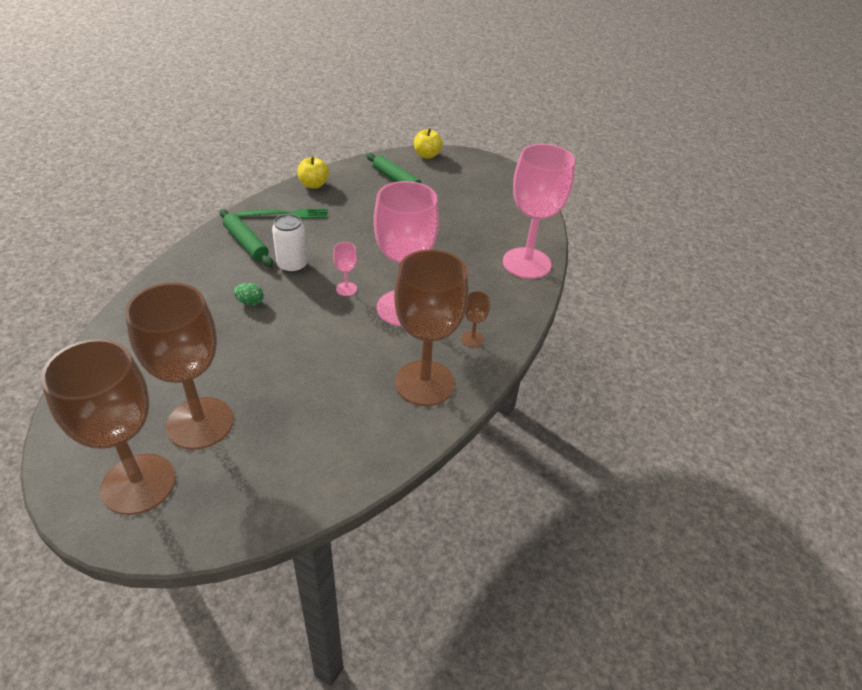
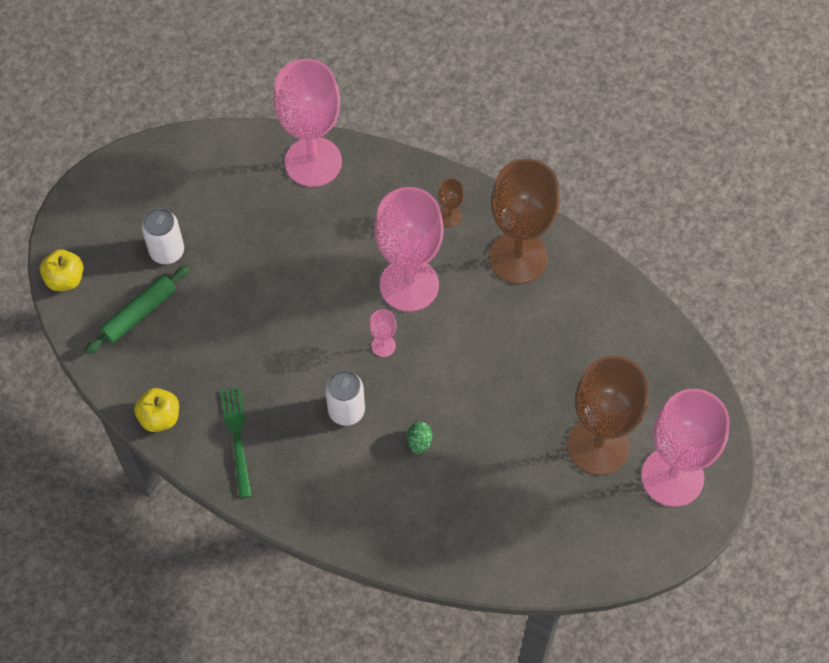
camera: 90 degrees left, 20 degrees up
brown goblet [41,339,176,515] -> pink goblet [641,389,730,507]
green rolling pin [219,209,273,267] -> none
none -> white can [142,208,184,264]

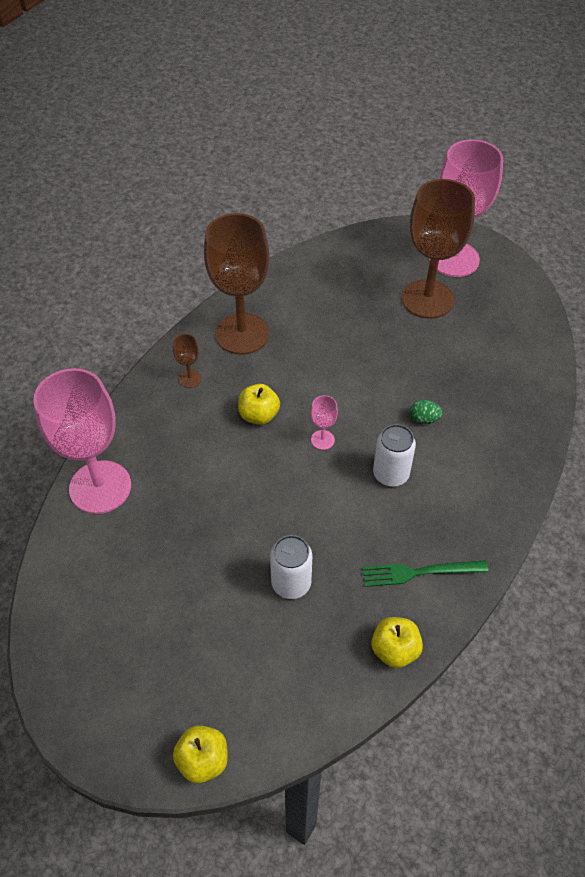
camera: 85 degrees left, 10 degrees down
green rolling pin [85,265,190,354] -> none
white can [142,208,184,264] -> white can moved to [270,535,313,599]
pink goblet [374,187,444,312] -> yellow apple [238,384,280,425]

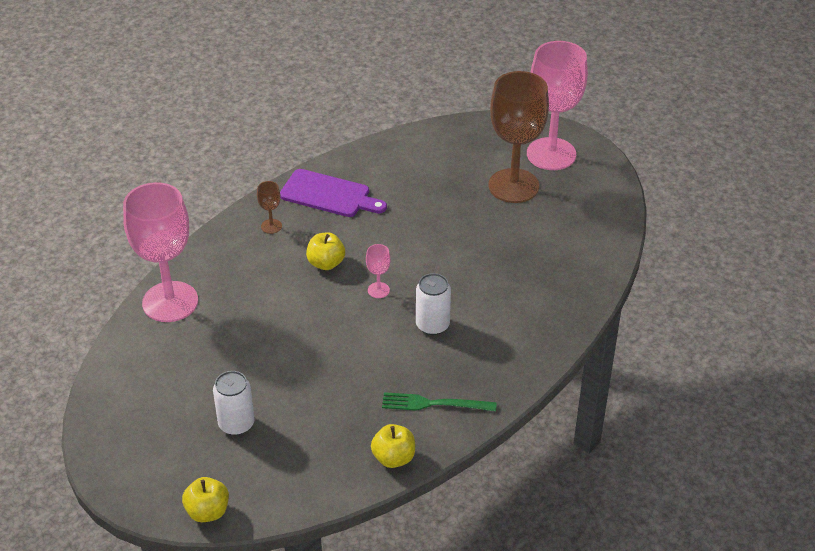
camera: 10 degrees right, 10 degrees down
brown goblet [204,213,270,355] -> purple cutting board [280,169,387,217]
white can [270,535,313,599] -> white can moved to [213,371,255,435]
green egg [410,400,443,424] -> none

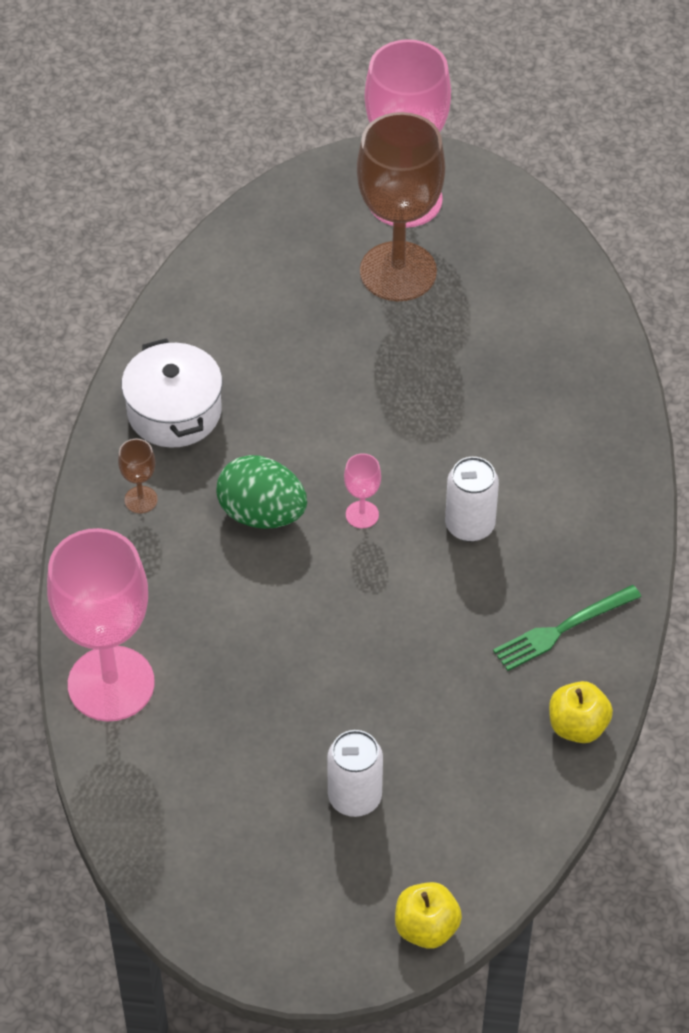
camera: 35 degrees left, 10 degrees up
purple cutting board [280,169,387,217] -> white pot [121,338,222,447]
yellow apple [306,232,345,270] -> green egg [217,455,307,529]

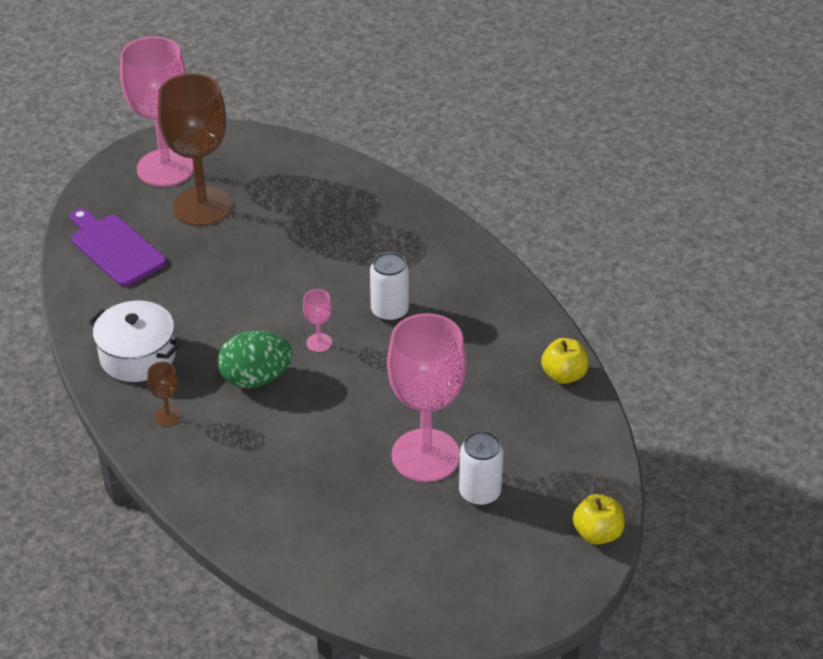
camera: 40 degrees left, 10 degrees down
pink goblet [47,528,155,721] -> pink goblet moved to [387,313,466,482]
green fork [493,585,641,671] -> none
none -> purple cutting board [70,208,167,287]

